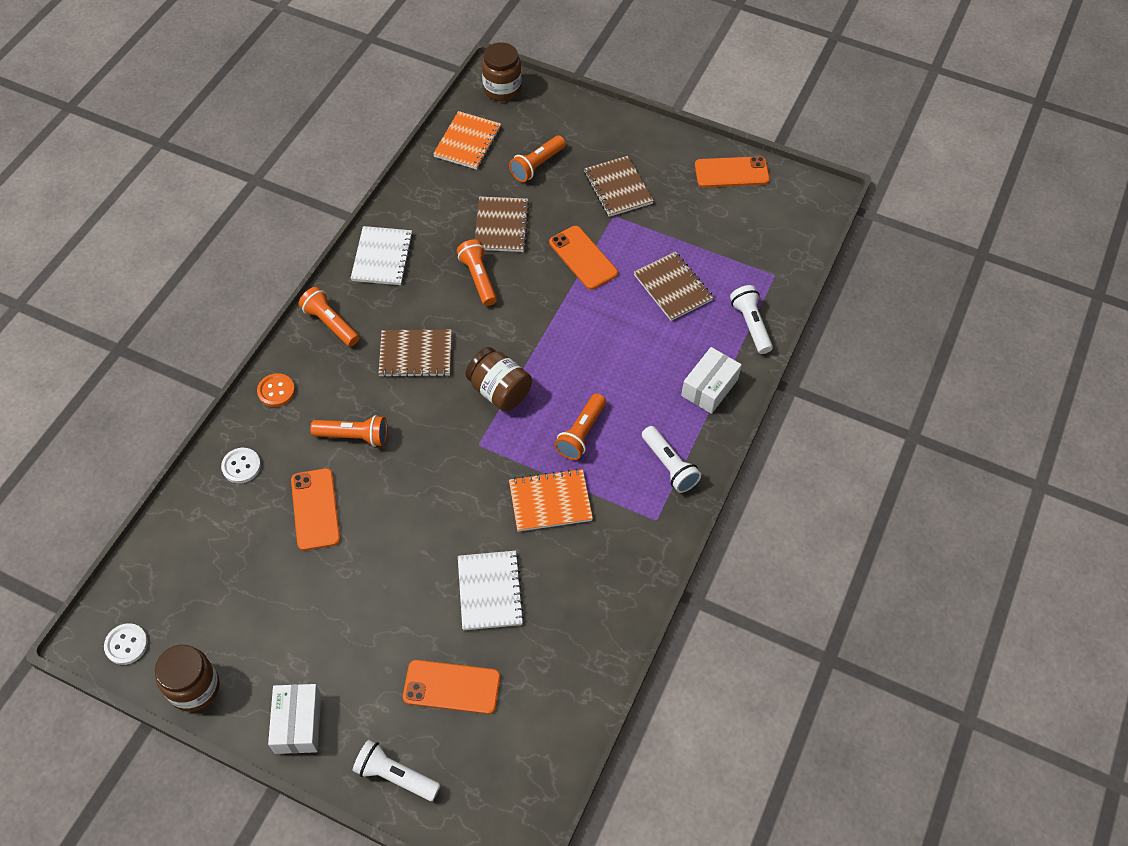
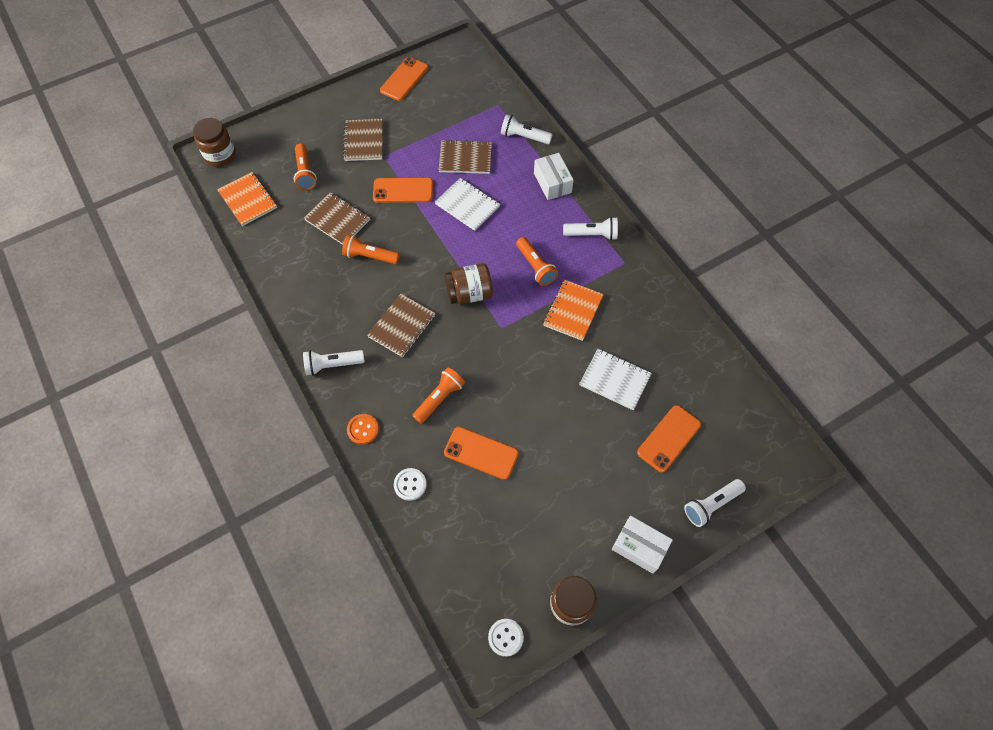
camera: 55 degrees left, 5 degrees up
orange flashlight [299,287,359,347] -> white flashlight [303,350,365,376]
white notebook [351,226,413,285] -> white notebook moved to [435,178,500,231]
brown notebook [584,156,654,217] -> brown notebook turned 75 degrees clockwise [343,119,383,161]

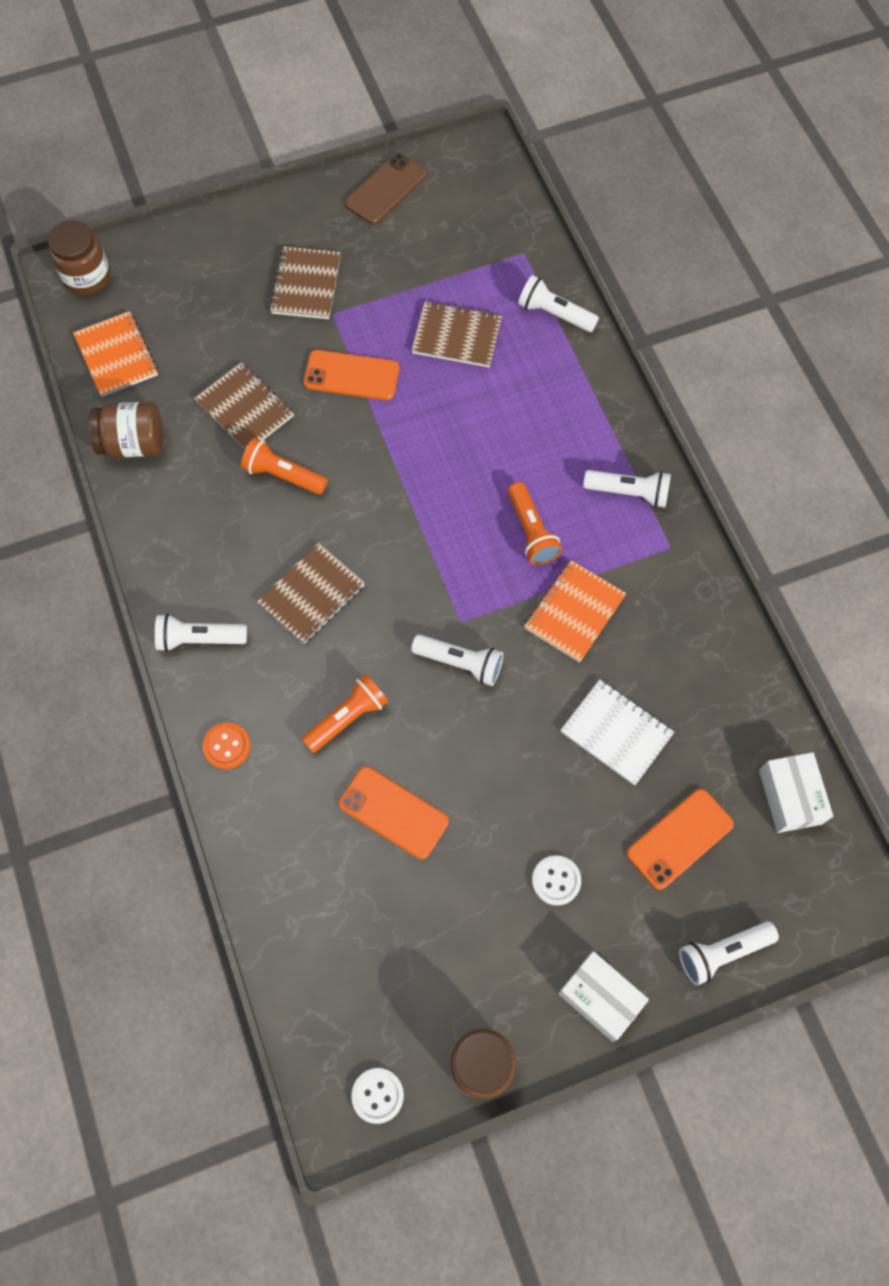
camera: 10 degrees right, 5 degrees up
orange flashlight [294,143,317,190] -> none
orange phone [380,57,428,101] -> brown phone [345,153,427,225]
white button [394,468,427,501] -> white button moved to [532,855,581,906]
white notebook [435,178,500,231] -> none
brown jar [445,263,493,304] -> brown jar moved to [89,402,163,458]
white box [534,153,574,200] -> white box moved to [759,752,833,833]
none -> white flashlight [411,634,503,686]

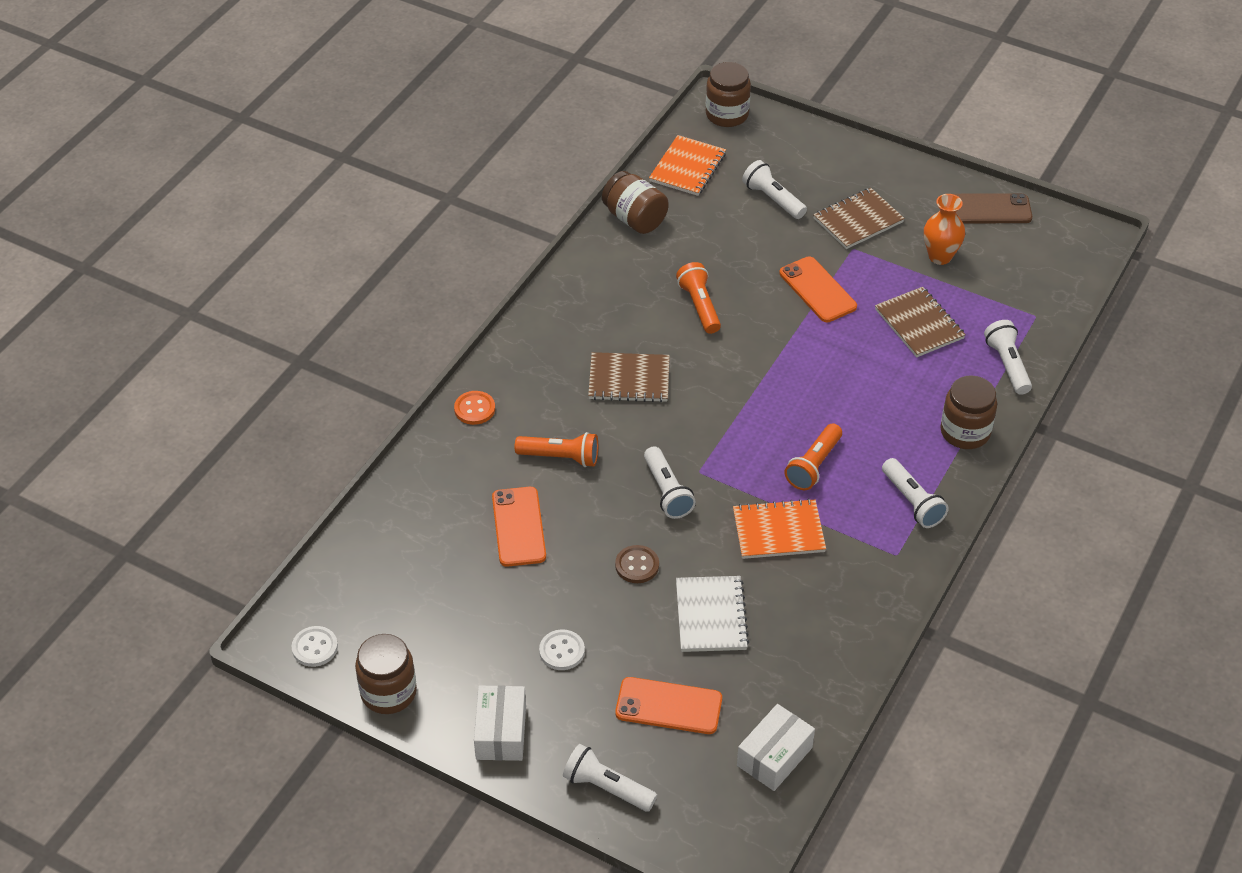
camera: 50 degrees right, 20 degrees down
white flashlight [155,614,247,652] -> white flashlight moved to [742,160,807,219]
brown notebook [194,363,294,450] -> none
none -> brown button [615,545,659,583]
none -> orange vase [924,194,965,265]
none -> brown jar [940,375,997,449]

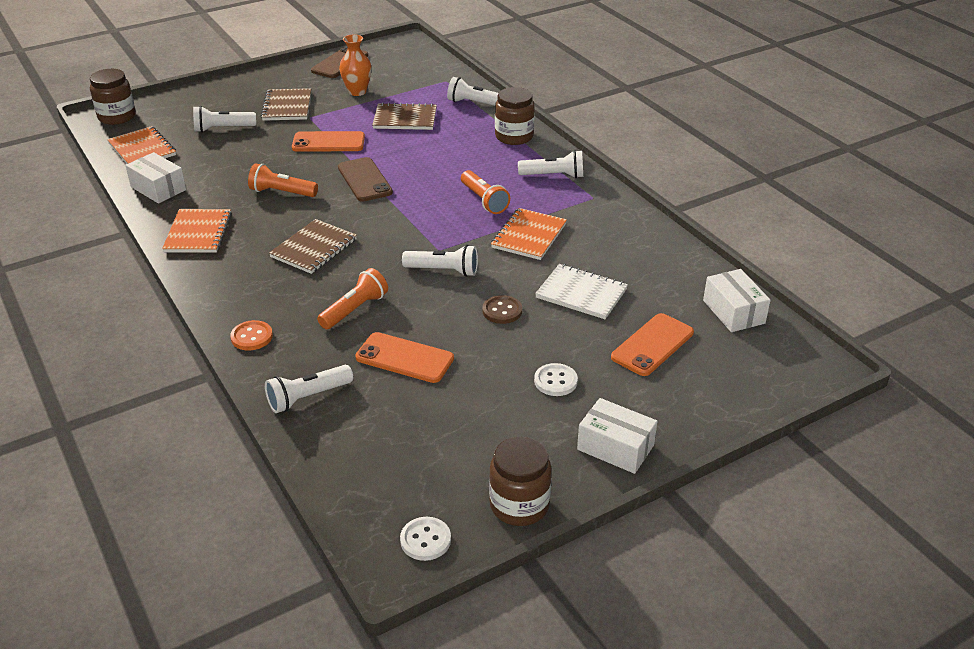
camera: 60 degrees left, 10 degrees down
white flashlight [563,744,657,812] -> white flashlight moved to [265,365,353,413]
brown jar [602,171,669,234] -> white box [125,152,186,203]
none -> orange notebook [162,209,232,253]
none -> brown phone [338,157,393,202]

